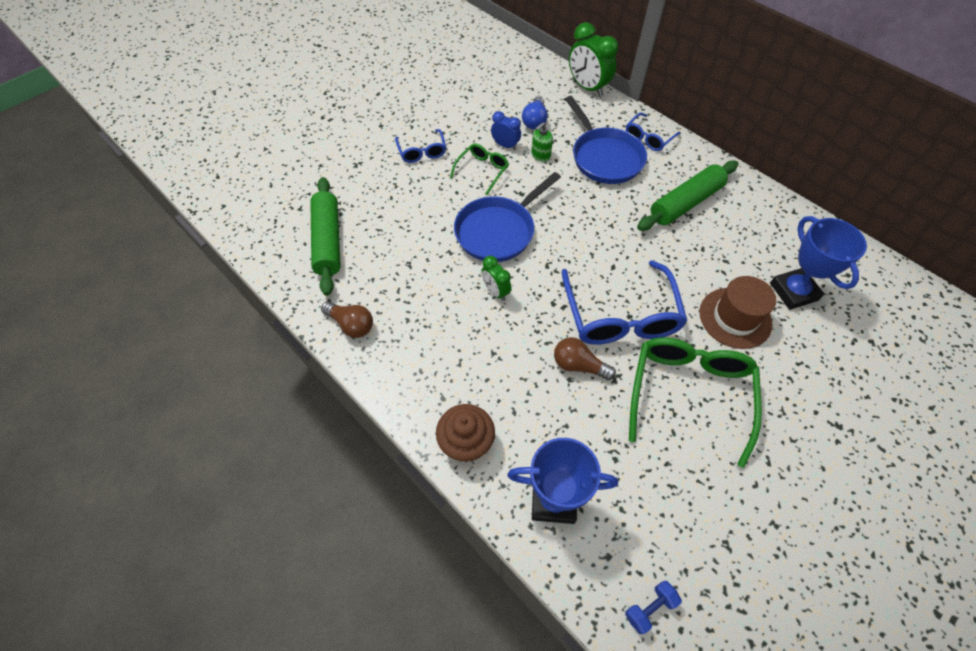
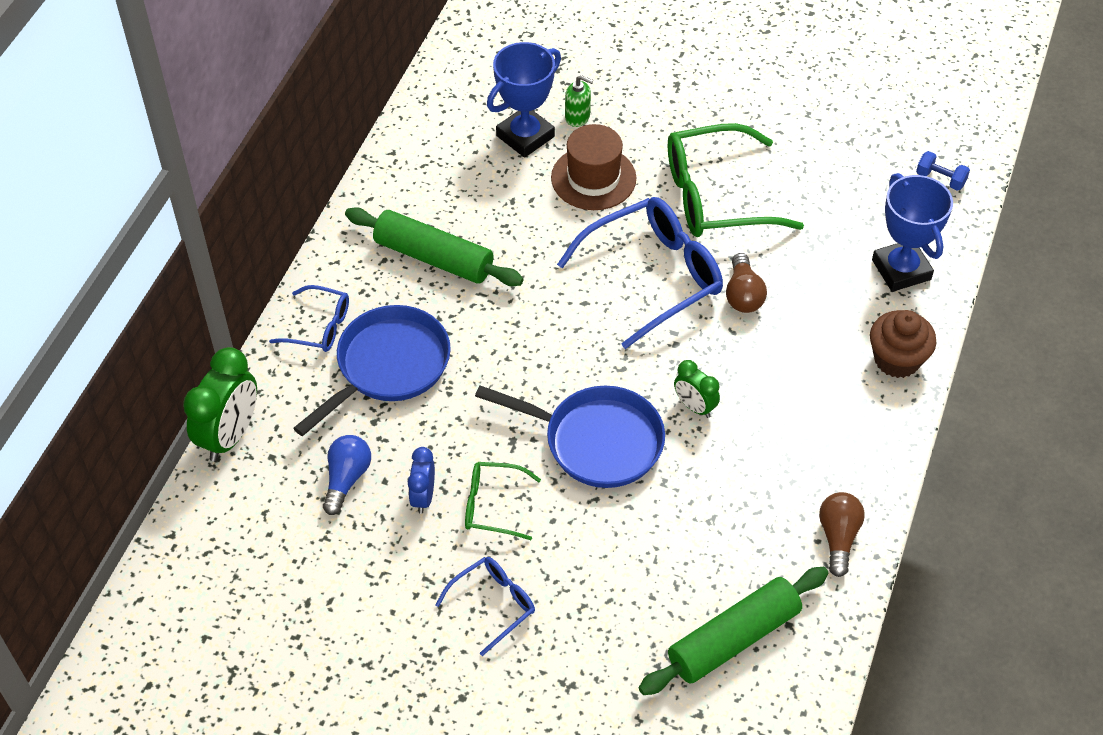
camera: 115 degrees left, 5 degrees down
green clock [481,256,512,301] -> green clock turned 105 degrees clockwise [674,360,720,418]
blue light bulb [522,96,548,130] -> blue light bulb turned 60 degrees counterclockwise [323,435,371,515]
green soap dispenser [531,122,553,162] -> green soap dispenser moved to [565,75,593,127]

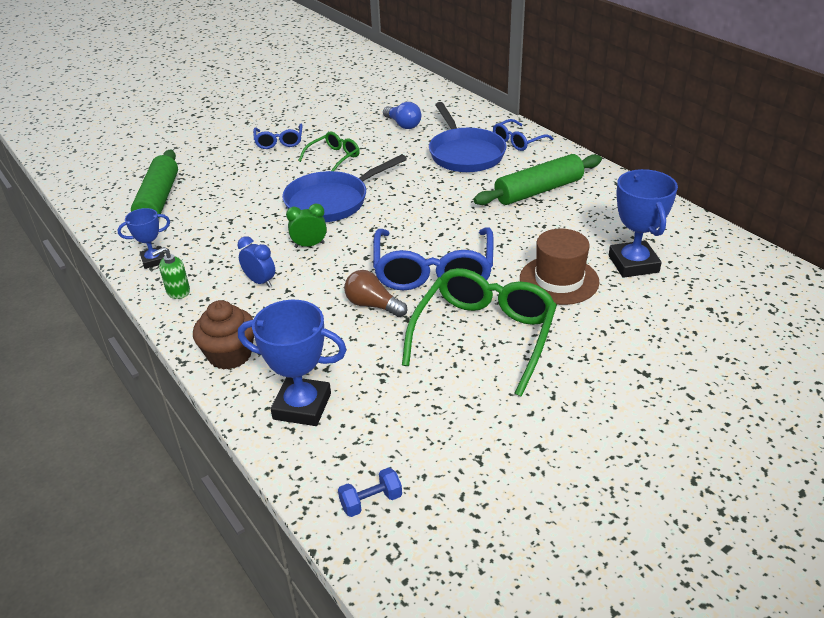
camera: 125 degrees right, 15 degrees down
green clock [183,347,257,461] -> none
blue clock [407,447,435,514] -> blue clock moved to [238,236,275,287]
green soap dispenser [565,75,593,127] -> green soap dispenser moved to [152,247,190,299]
brown light bulb [819,492,864,577] -> blue trophy [117,208,170,269]

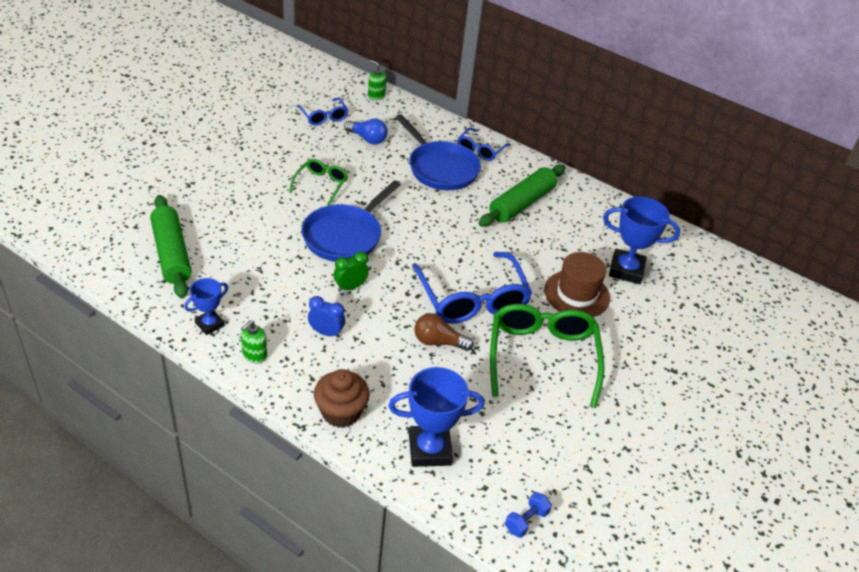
camera: 25 degrees left, 5 degrees up
blue glasses [253,124,302,149] -> blue glasses moved to [297,97,348,126]
blue trophy [609,169,678,278] -> blue trophy turned 45 degrees counterclockwise [603,196,680,284]
none -> green soap dispenser [368,60,387,100]

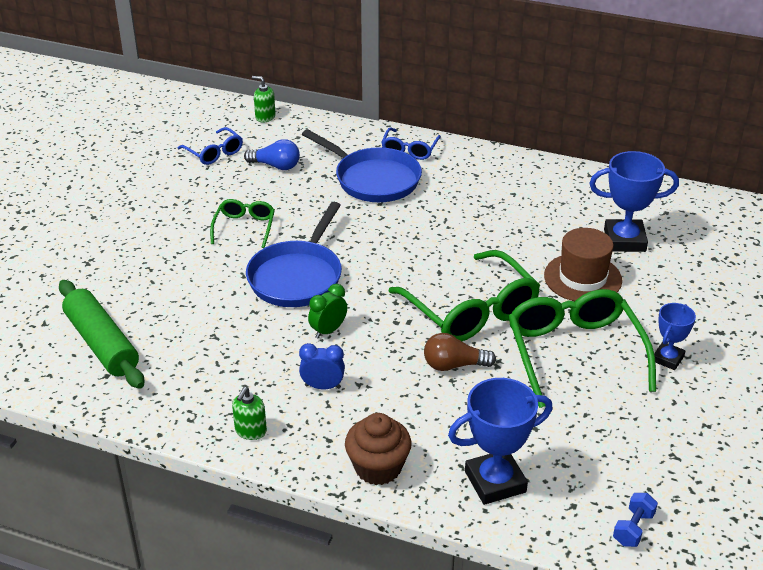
camera: 10 degrees left, 5 degrees down
blue trophy [184,278,228,335] -> blue trophy moved to [654,303,696,370]
blue glasses [412,252,532,324] -> green glasses [389,250,540,341]
green rolling pin [479,164,566,227] -> none

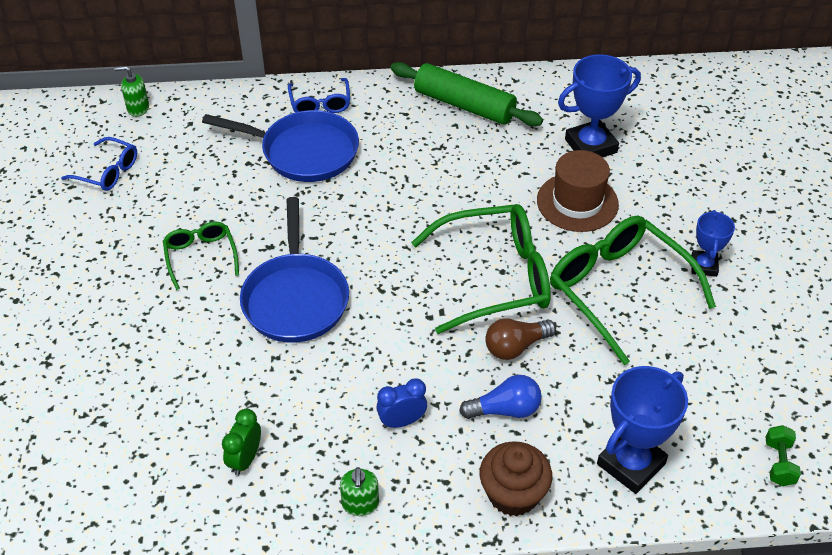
camera: 25 degrees left, 10 degrees up
green rolling pin [59,280,144,389] -> green rolling pin moved to [390,62,543,126]
blue light bulb [244,139,300,170] -> blue light bulb moved to [459,375,542,419]
green clock [308,284,347,339] -> green clock moved to [222,409,261,476]
green glasses [389,250,540,341] -> green glasses turned 45 degrees counterclockwise [411,204,551,334]
blue dumbbell [613,493,658,547] -> green dumbbell [766,425,801,486]

